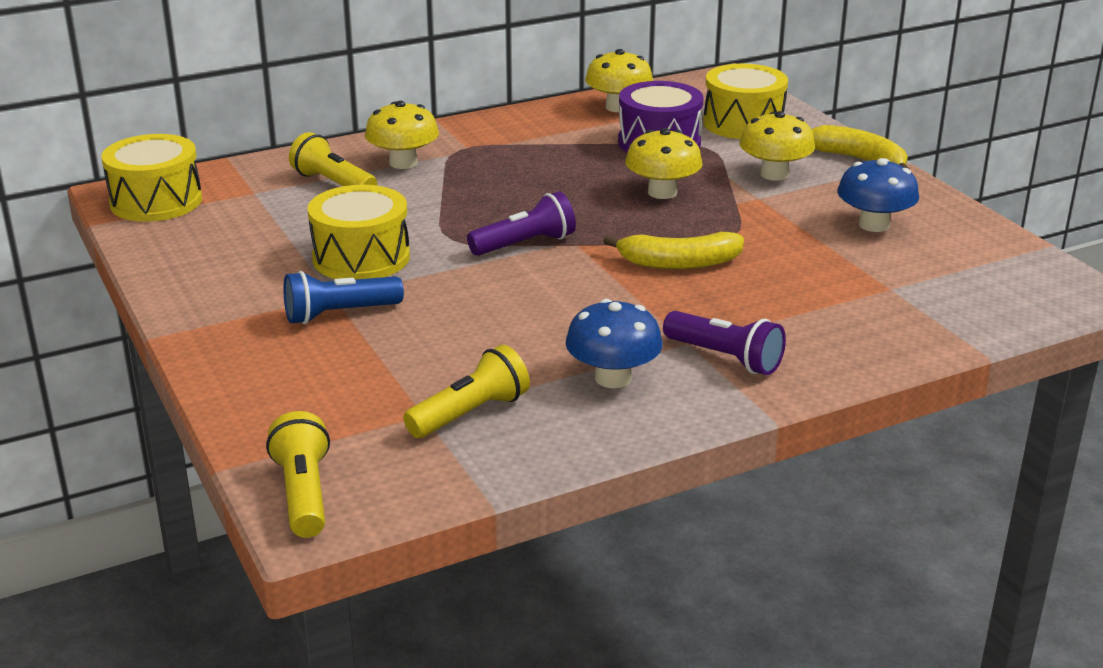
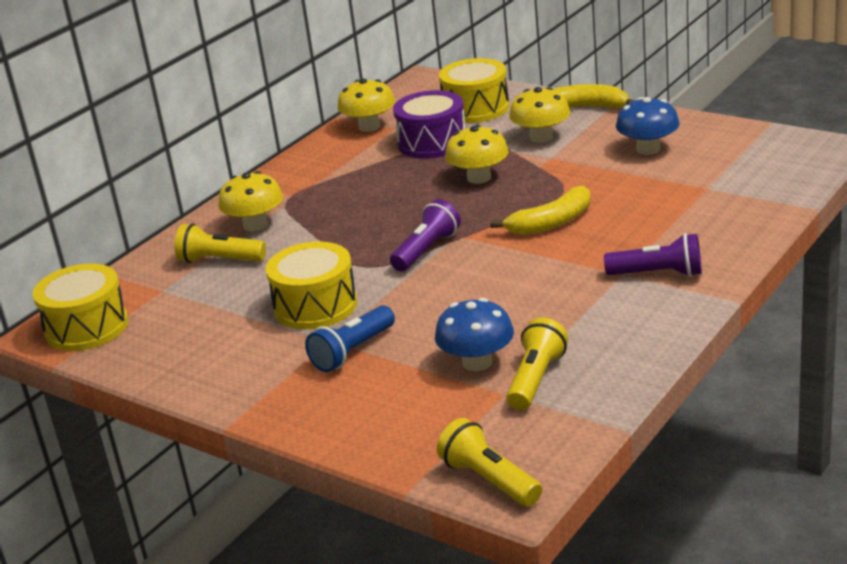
camera: 25 degrees left, 0 degrees up
blue mushroom [565,299,663,388] -> blue mushroom moved to [435,298,514,371]

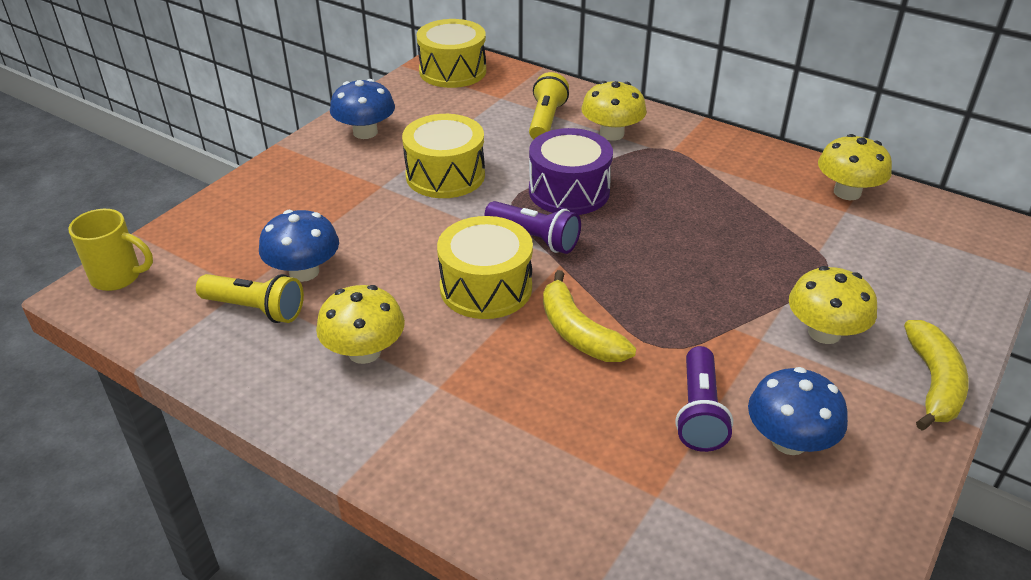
camera: 85 degrees right, 10 degrees up
blue flashlight [305,305,395,372] -> none
purple drum [393,90,465,159] -> purple drum moved to [529,128,613,215]
yellow flashlight [437,418,542,507] -> yellow mug [69,209,153,291]
yellow drum [439,58,509,123] -> yellow drum moved to [437,216,533,319]
yellow mushroom [445,125,509,184] -> yellow mushroom moved to [316,285,405,364]
purple flashlight [604,233,702,277] -> purple flashlight moved to [675,346,733,452]
none -> blue mushroom [330,79,395,139]

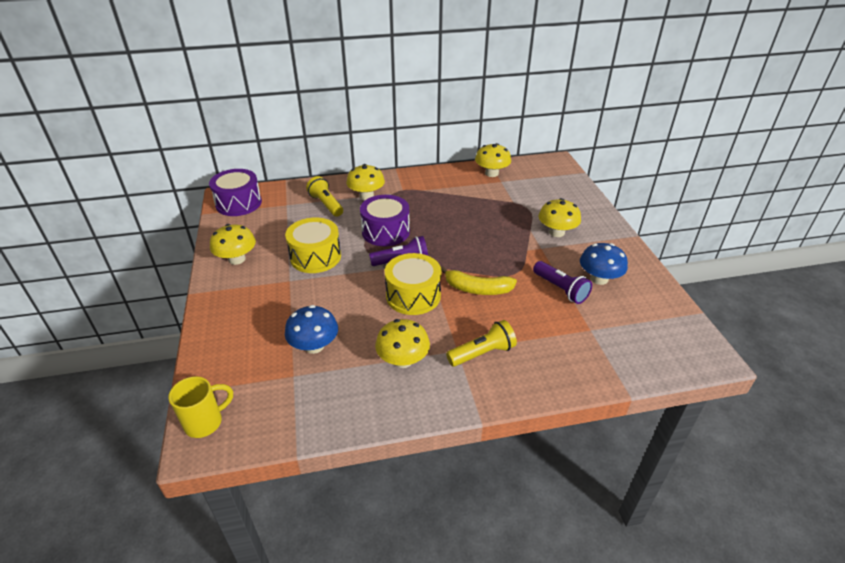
camera: 45 degrees left, 0 degrees up
yellow flashlight [196,274,304,323] -> yellow flashlight moved to [446,320,517,367]
blue mushroom [330,79,395,139] -> yellow mushroom [210,224,256,265]
yellow drum [417,19,486,88] -> purple drum [209,169,262,216]
yellow banana [904,320,969,431] -> none

